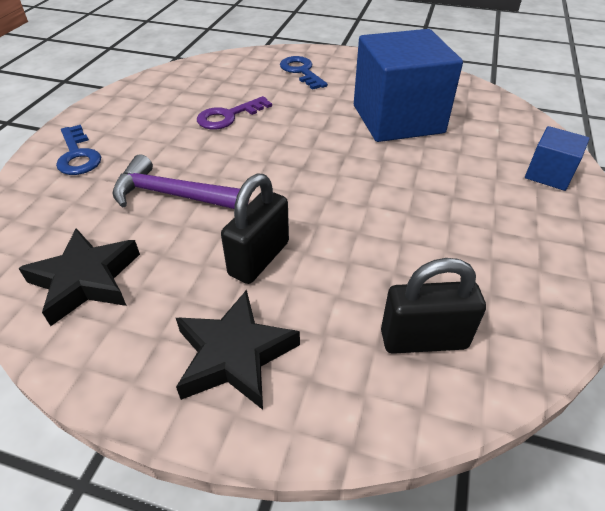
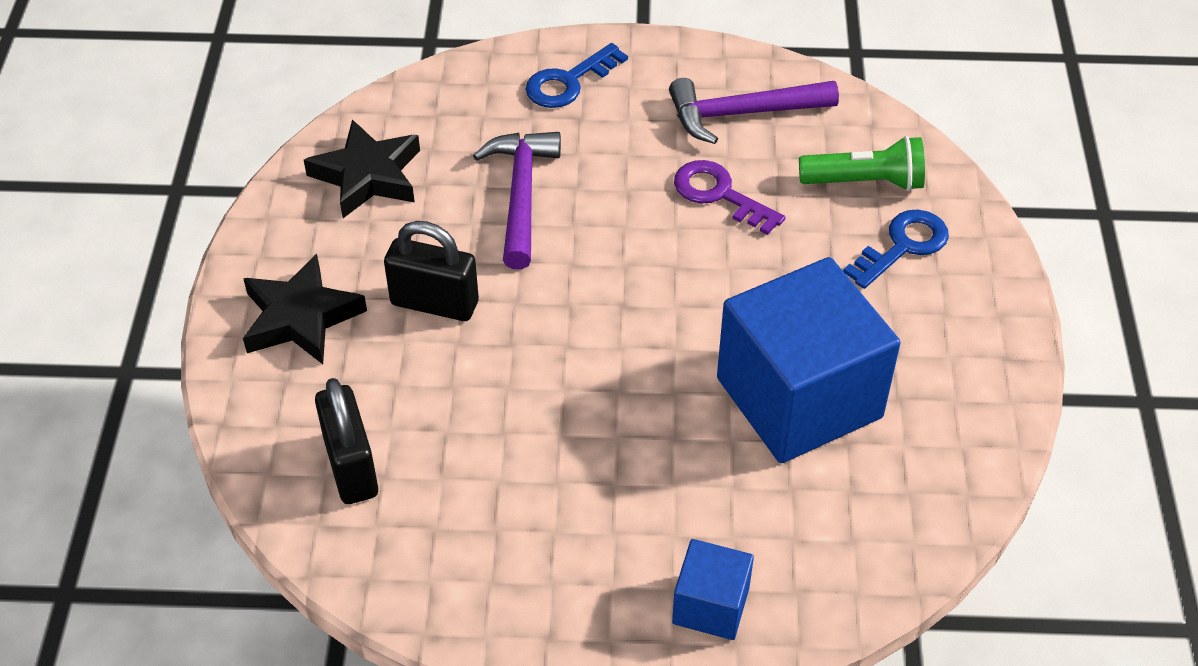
camera: 75 degrees right, 5 degrees up
none -> purple hammer [669,78,839,144]
none -> green flashlight [799,136,925,191]

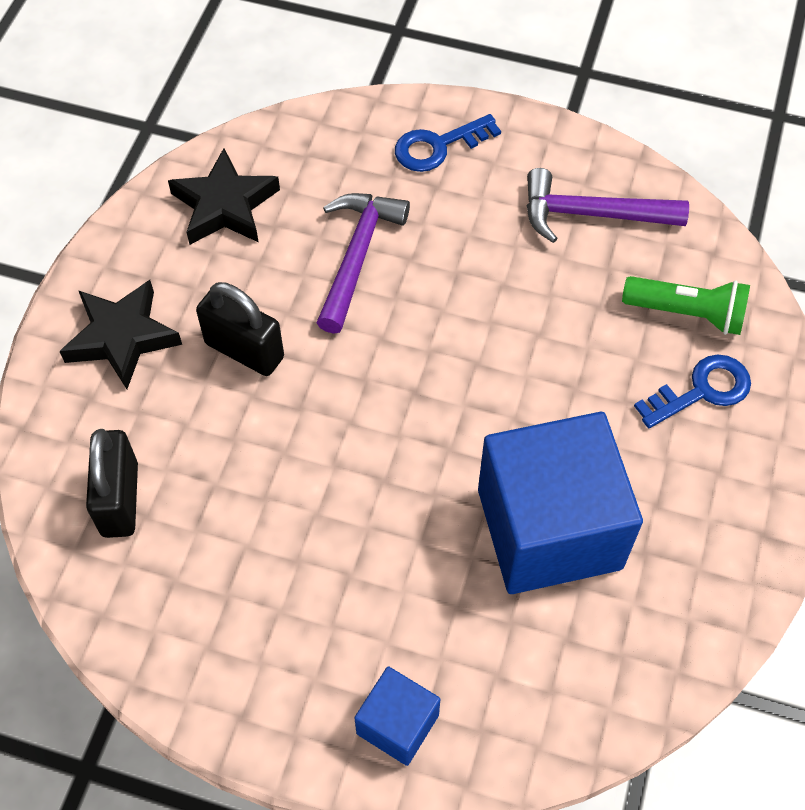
camera: 15 degrees right, 10 degrees up
purple key [674,160,786,235] -> none

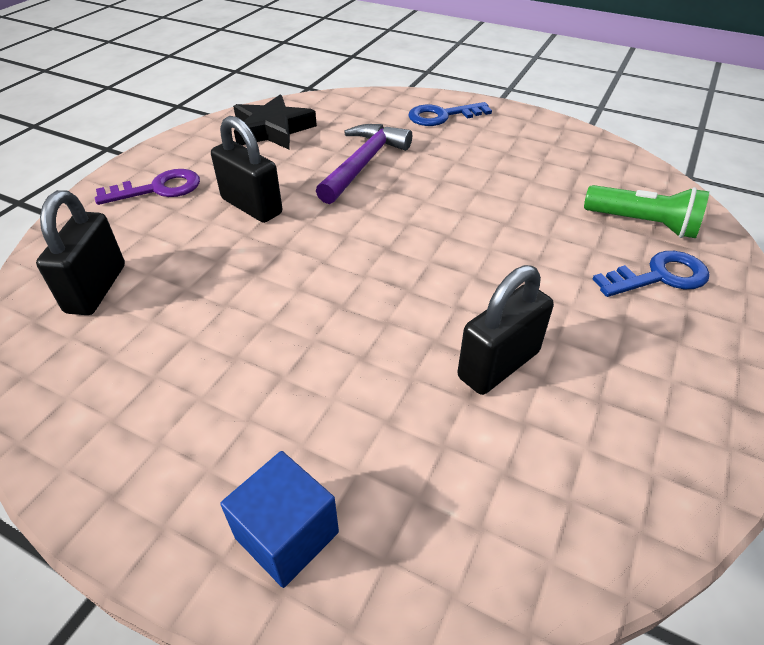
camera: 10 degrees right, 15 degrees down
black star [59,280,182,389] -> purple key [95,169,200,205]
blue cube [478,412,643,594] -> black padlock [457,265,554,395]
purple hammer [527,168,689,243] -> none

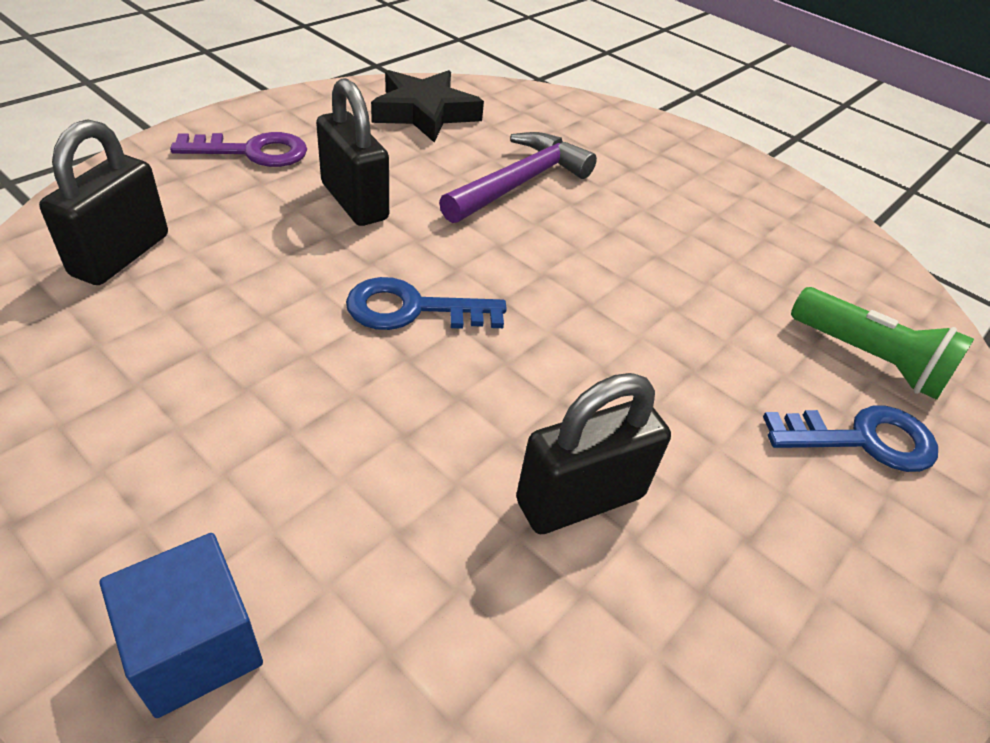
camera: 10 degrees right, 0 degrees up
blue key [408,102,492,126] -> blue key moved to [346,277,507,330]

